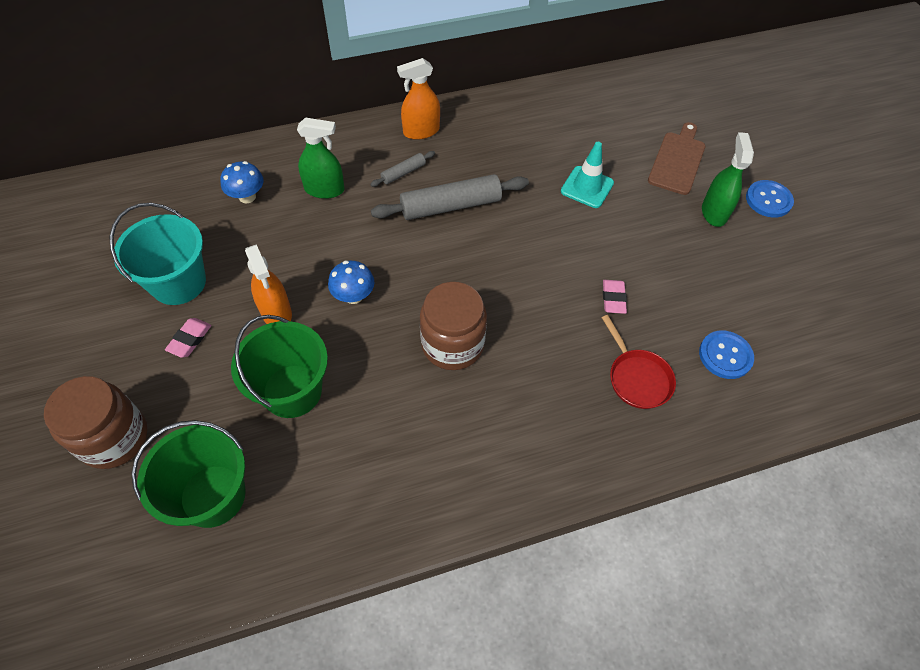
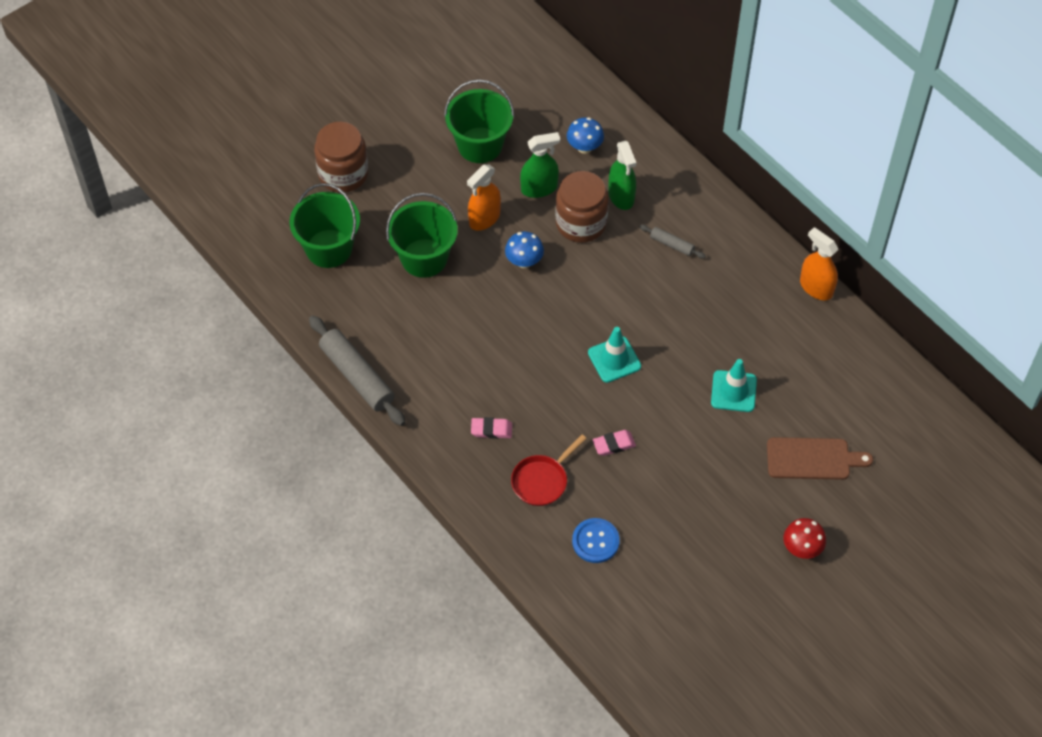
camera: 70 degrees right, 0 degrees up
turquoise bucket [110,203,206,305] -> green bucket [444,79,514,163]
pink eraser [165,318,212,358] -> pink eraser moved to [471,417,512,439]
grey rolling pin [371,174,529,220] -> grey rolling pin moved to [309,316,406,426]
orange spray bottle [397,58,440,140] -> orange spray bottle moved to [800,227,839,300]
brown jar [420,282,487,370] -> brown jar moved to [555,171,609,243]
green spray bottle [702,132,754,227] -> green spray bottle moved to [520,132,560,198]
blue button [746,180,794,218] -> red mushroom [784,518,826,559]
none -> turquoise traffic cone [588,327,641,383]

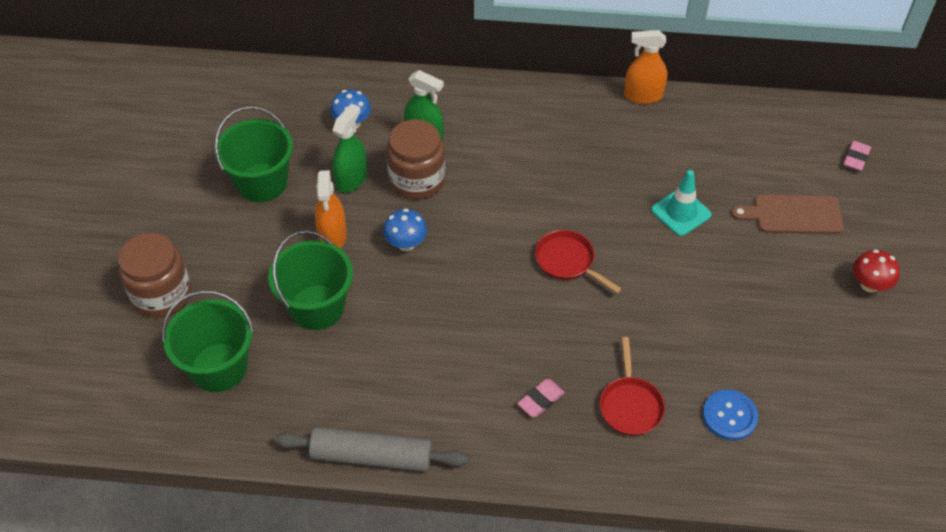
camera: 45 degrees left, 5 degrees down
turquoise traffic cone [588,327,641,383] -> red pan [535,230,622,293]
pink eraser [593,430,636,456] -> pink eraser moved to [843,141,871,171]
grey rolling pin [640,225,706,258] -> none
brown cutting board [767,437,873,480] -> brown cutting board turned 135 degrees counterclockwise [731,195,844,234]

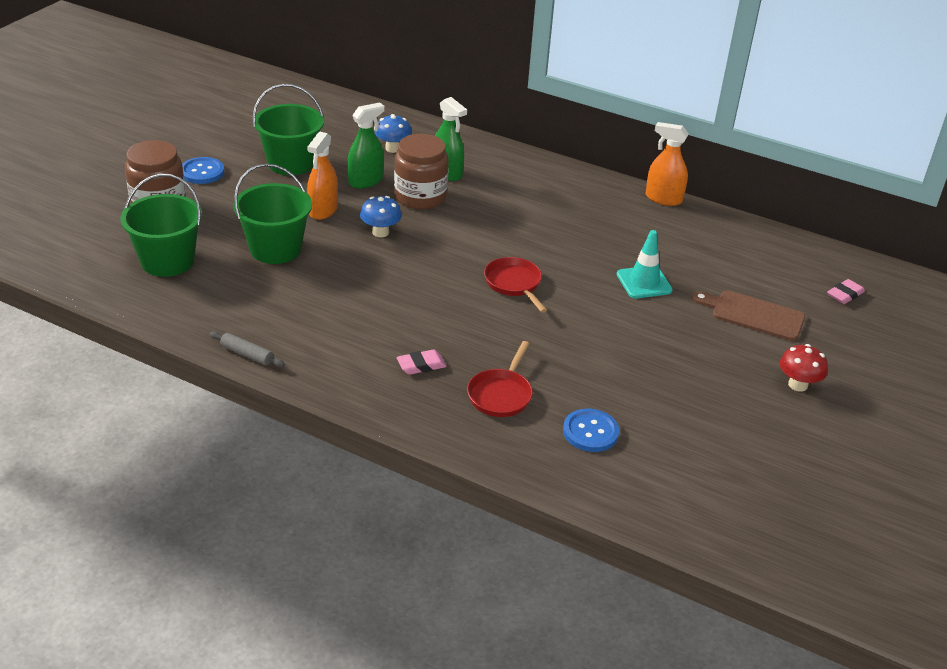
camera: 20 degrees right, 15 degrees down
grey rolling pin [274,427,468,472] -> grey rolling pin [210,331,285,367], size x0.49
none -> blue button [182,157,224,184]

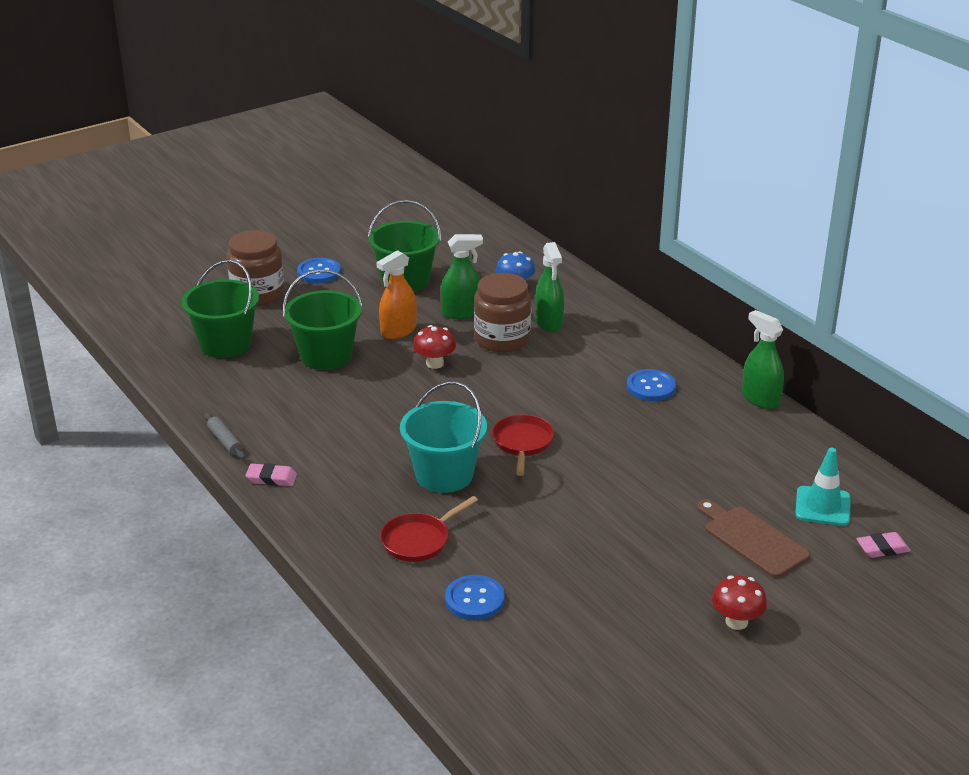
camera: 30 degrees right, 5 degrees down
blue mushroom [360,196,401,237] -> red mushroom [413,325,456,369]
pink eraser [396,350,447,375] -> pink eraser moved to [246,463,297,486]
turquoise traffic cone [617,230,673,298] -> turquoise traffic cone moved to [795,448,851,526]
orange spray bottle [645,122,689,206] -> green spray bottle [742,310,784,409]
none -> turquoise bucket [400,381,487,493]
none -> blue button [627,369,676,401]

